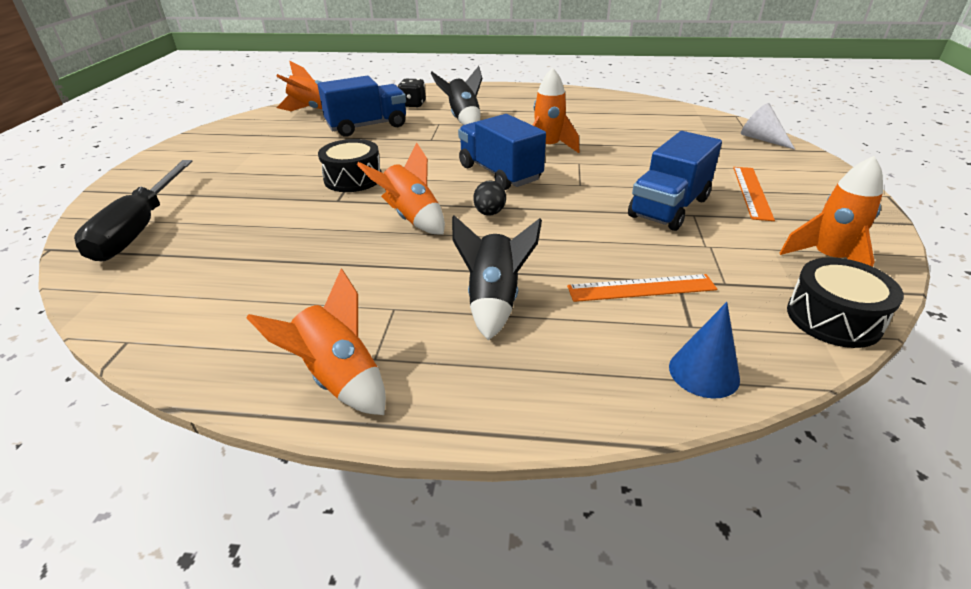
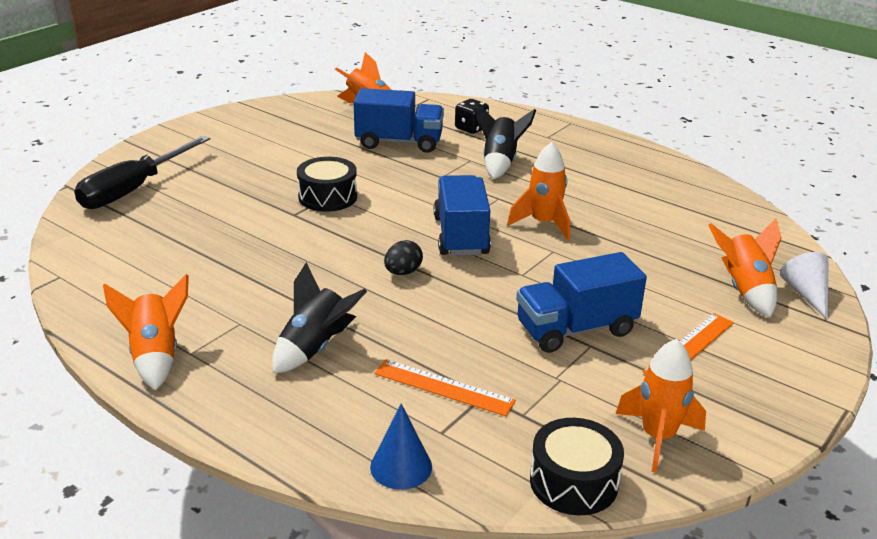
camera: 30 degrees right, 5 degrees down
orange rocket [357,142,445,234] -> orange rocket moved to [708,218,782,317]

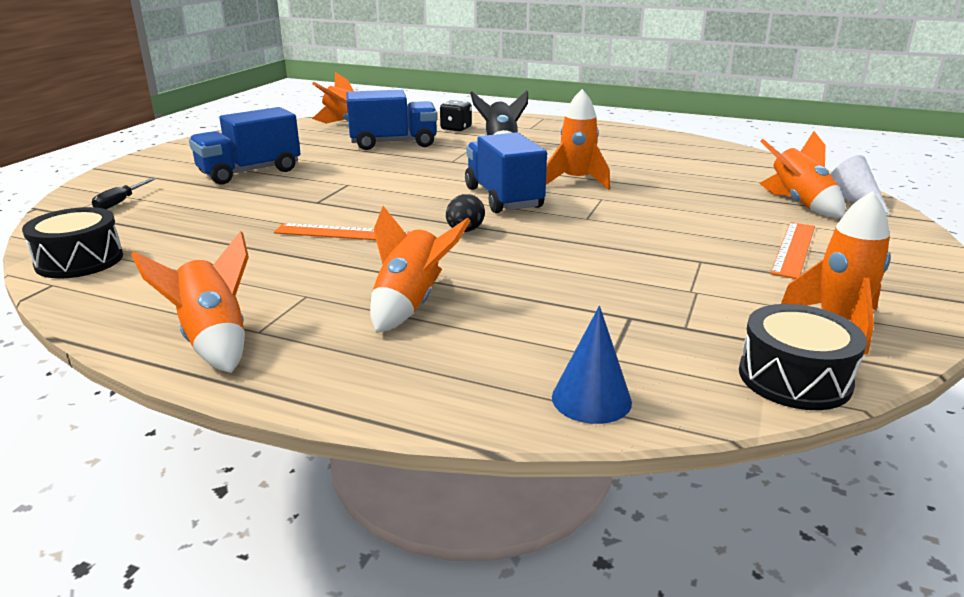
camera: 15 degrees left, 5 degrees down
black screwdriver [74,136,210,209] -> black screwdriver [92,178,157,209], size x0.44
black rocket [272,262,367,374] -> orange rocket [370,206,470,333]
black drum [297,157,357,212] -> black drum moved to [22,207,123,279]
orange ruler [374,359,516,416] -> orange ruler moved to [274,223,411,240]
blue truck [516,252,647,353] -> blue truck moved to [189,107,300,184]

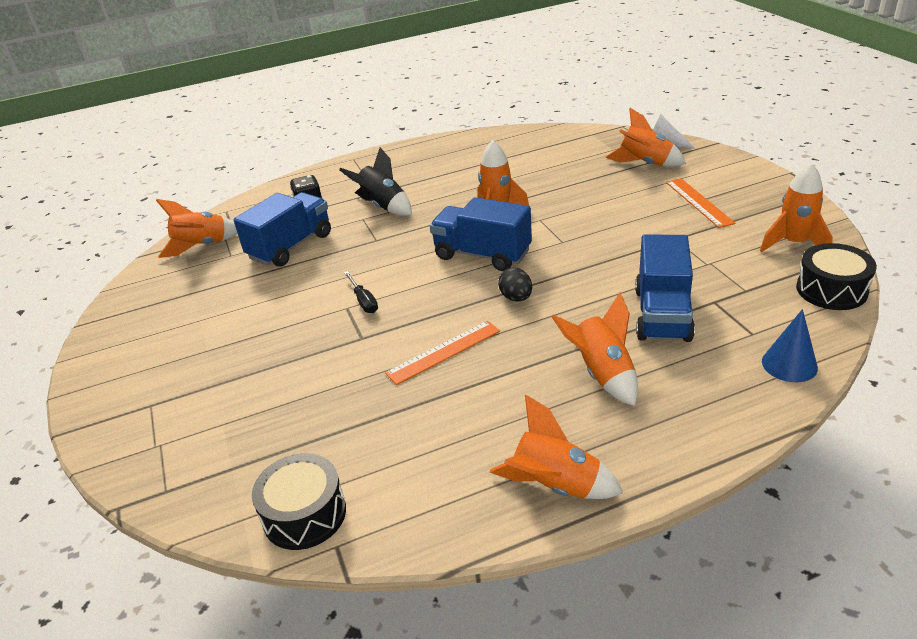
camera: 40 degrees left, 10 degrees up
black screwdriver [92,178,157,209] -> black screwdriver moved to [344,271,378,313]
blue truck [189,107,300,184] -> blue truck moved to [635,234,695,342]

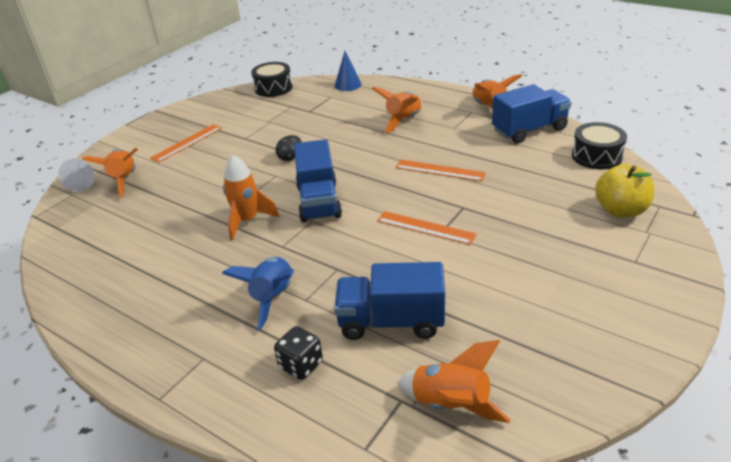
camera: 125 degrees left, 0 degrees up
black rocket [339,148,412,216] -> blue rocket [222,257,294,330]
black screwdriver [344,271,378,313] -> orange ruler [377,211,477,245]
black egg [498,268,532,302] -> black egg moved to [275,135,302,161]
blue truck [635,234,695,342] -> blue truck moved to [492,84,571,143]
orange rocket [760,163,833,252] -> none
none -> yellow apple [595,164,654,218]

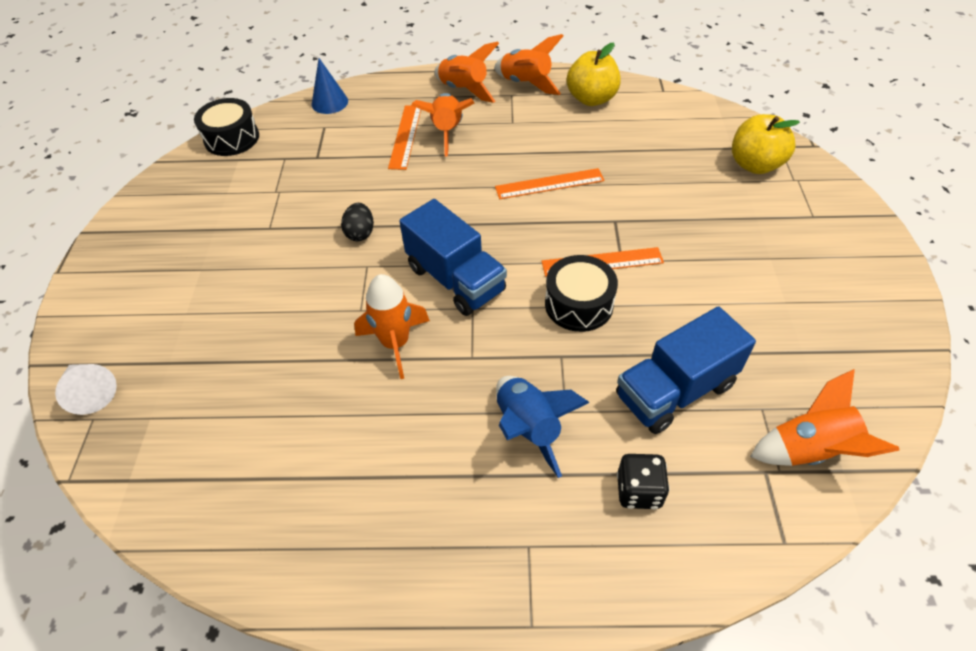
camera: 35 degrees left, 15 degrees up
orange rocket [82,148,138,198] -> orange rocket moved to [434,42,499,103]
orange ruler [150,125,222,163] -> orange ruler moved to [388,105,421,170]
blue truck [492,84,571,143] -> yellow apple [567,43,621,106]
black drum [572,122,627,169] -> black drum moved to [545,255,618,332]

